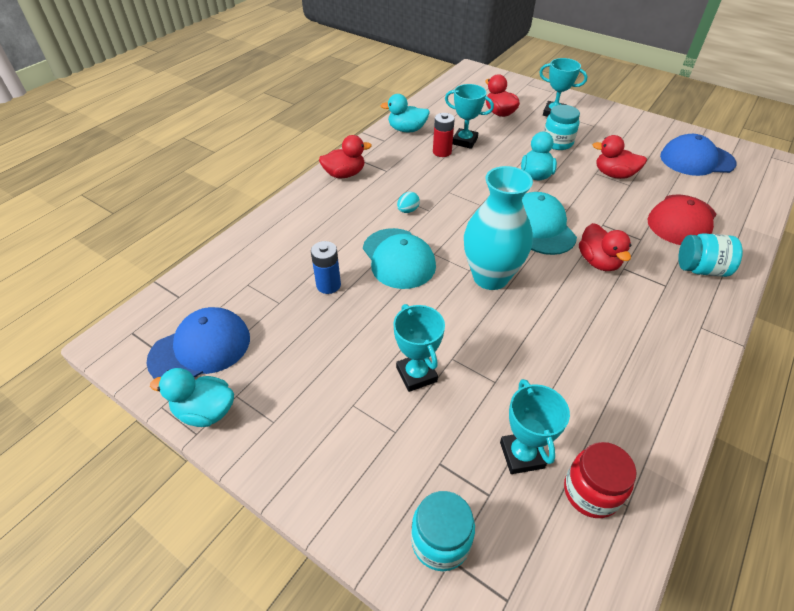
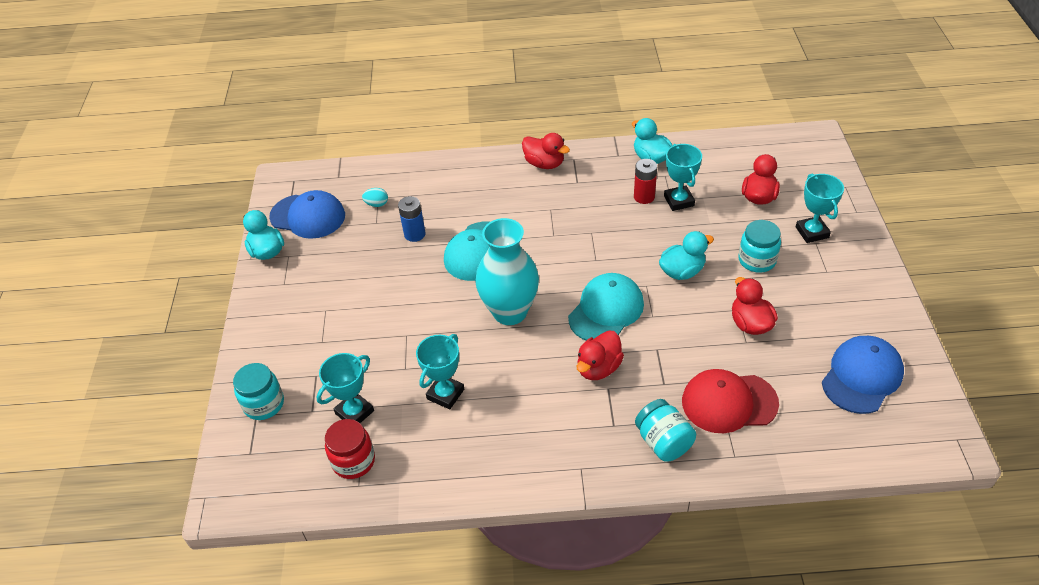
camera: 55 degrees right, 0 degrees up
turquoise trophy [393,304,445,392] -> turquoise trophy moved to [416,334,464,409]
turquoise egg [397,192,420,213] -> turquoise egg moved to [362,188,388,207]
blue cap [660,134,737,176] -> blue cap turned 75 degrees clockwise [822,336,904,414]

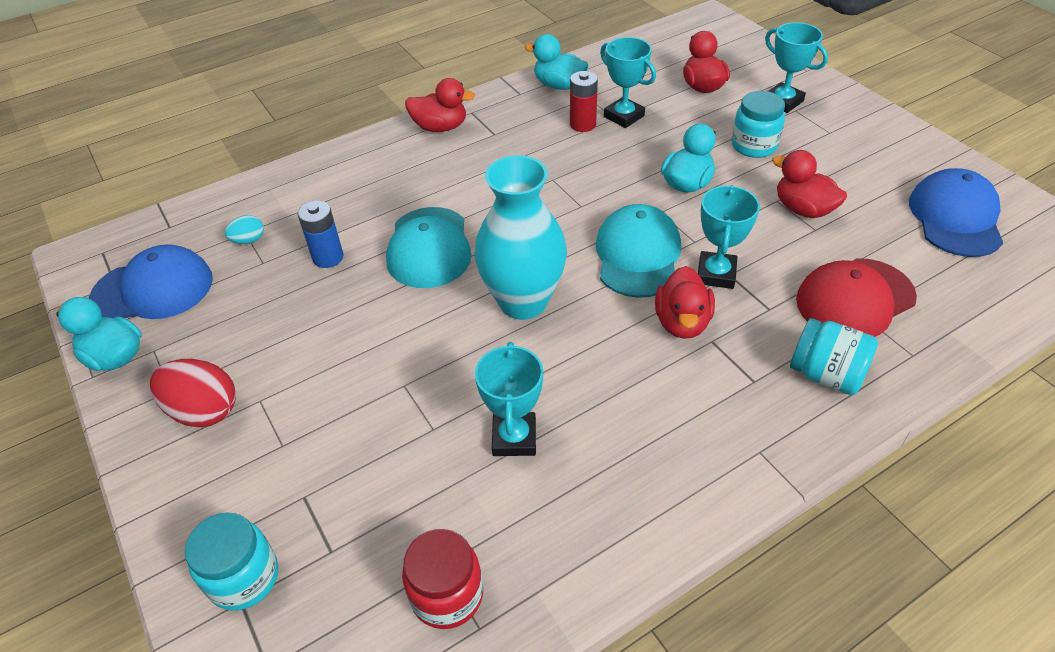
camera: 30 degrees left, 0 degrees up
turquoise trophy [316,353,374,423] -> turquoise trophy moved to [698,185,760,289]
none -> red egg [150,359,236,427]

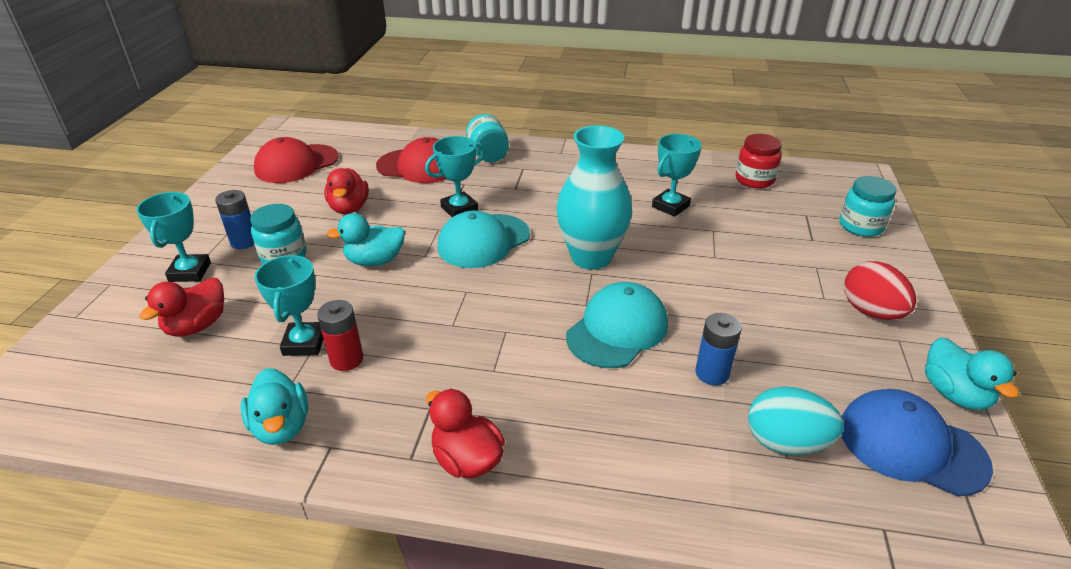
camera: 140 degrees left, 10 degrees down
turquoise egg [225,215,264,244] -> turquoise egg [748,387,844,455], size x1.89
red duck [655,266,715,339] -> none
blue cap [909,168,1003,257] -> red cap [254,137,339,183]
none -> blue battery [215,190,254,249]

